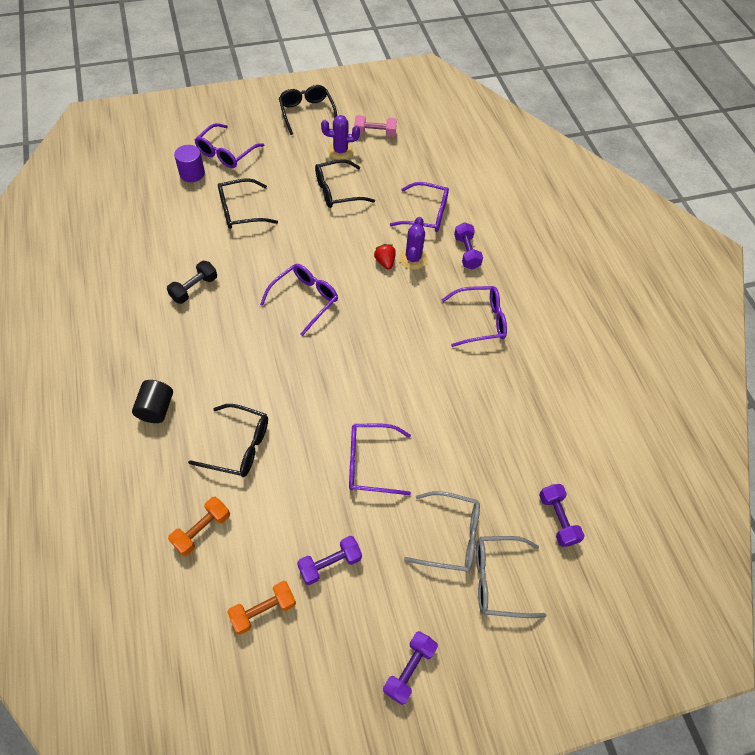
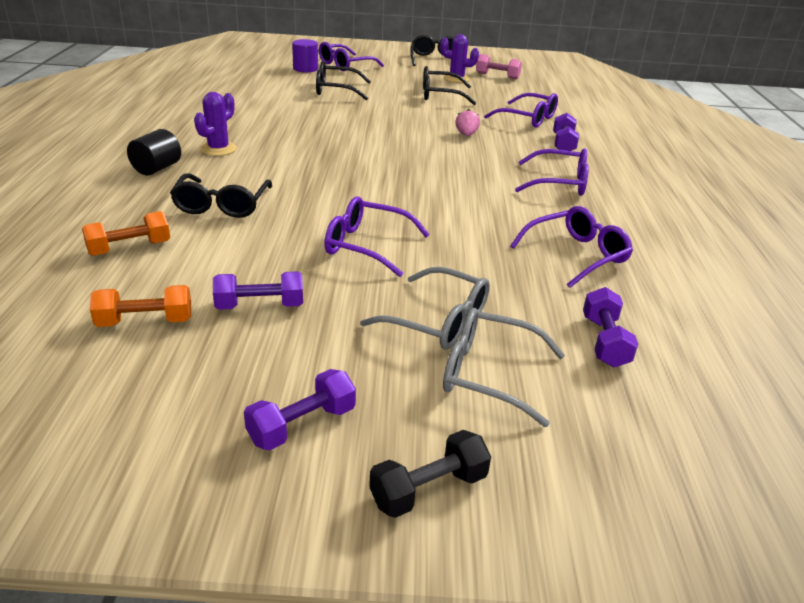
camera: 20 degrees right, 25 degrees down
black dumbbell [167,261,217,304] -> black dumbbell moved to [369,430,491,518]
black glasses [188,404,268,477] -> black glasses turned 60 degrees clockwise [170,173,272,218]
purple glasses [260,264,338,336] -> purple glasses moved to [510,206,633,288]
red strawberry [374,244,396,270] -> pink strawberry [455,109,480,136]
purple cactus [399,217,427,270] -> purple cactus moved to [194,92,237,156]

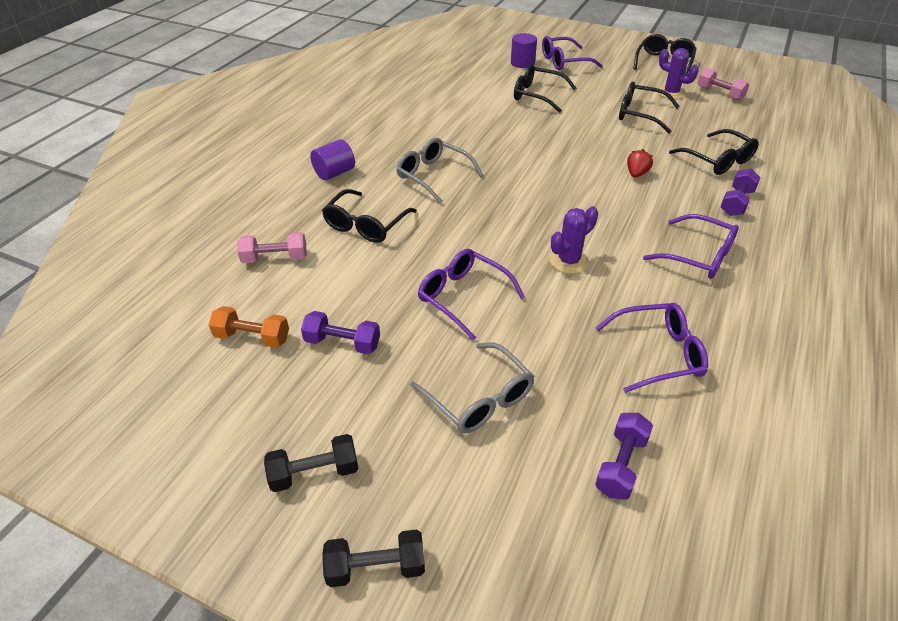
camera: 25 degrees right, 10 degrees up
orange dumbbell [82,211,170,256] -> pink dumbbell [237,232,307,263]
black cylinder [127,129,181,175] -> purple cylinder [310,139,355,180]
purple cactus [194,92,237,156] -> purple cactus moved to [550,206,598,274]
purple dumbbell [244,369,356,450] -> black dumbbell [264,434,358,492]
grey glasses [443,308,565,427] -> grey glasses moved to [396,138,483,203]
pink strawberry [455,109,480,136] -> red strawberry [627,149,653,178]
purple glasses [484,93,558,128] -> black glasses [669,129,759,175]

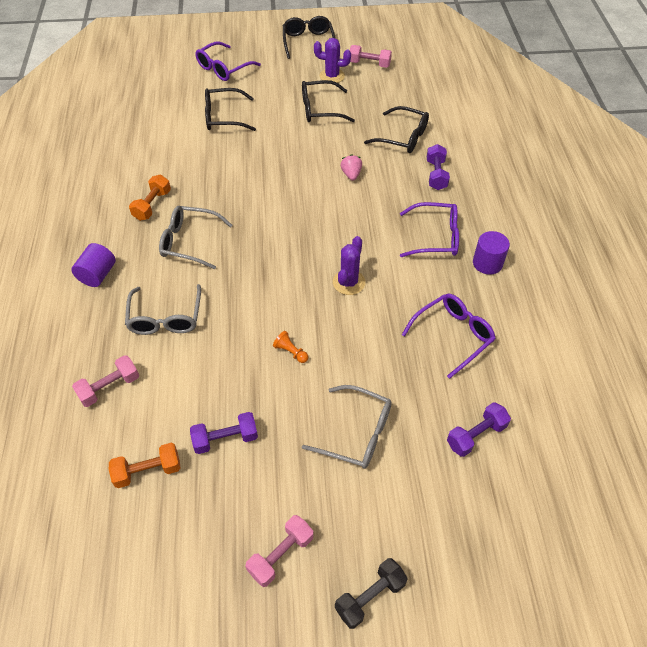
camera: 30 degrees left, 10 degrees up
black dumbbell [264,434,358,492] -> pink dumbbell [245,515,314,587]
black glasses [322,189,417,243] -> grey glasses [125,284,201,335]
purple glasses [418,249,525,340] -> orange pawn [273,331,308,363]
purple cylinder [511,33,537,68] -> purple cylinder moved to [473,231,510,275]
purple dumbbell [595,413,653,500] -> purple dumbbell turned 60 degrees clockwise [447,402,511,457]
red strawberry [627,149,653,178] -> pink strawberry [340,154,362,181]
none -> orange dumbbell [129,175,171,221]

